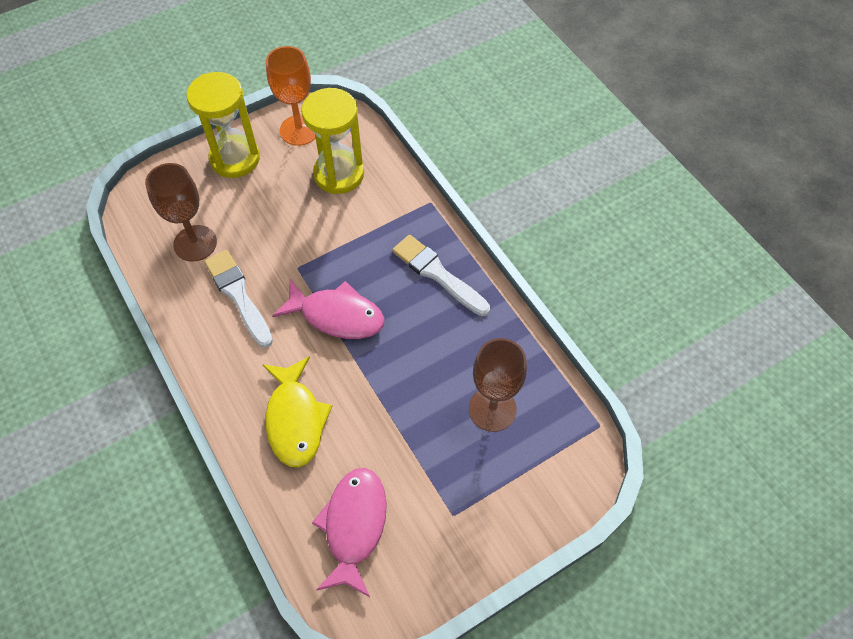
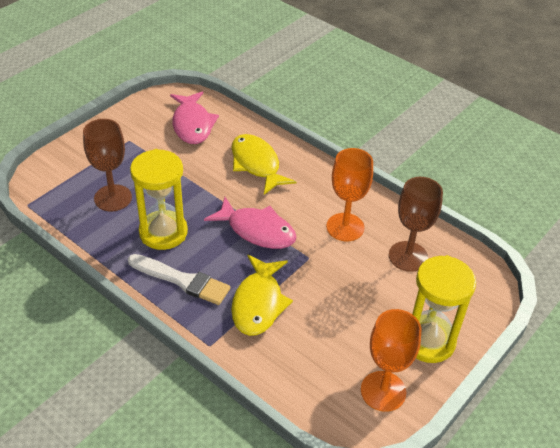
camera: 160 degrees right, 15 degrees down
white brush [204,250,273,348] -> orange goblet [326,148,373,241]
pink fish [272,279,385,339] -> pink fish turned 150 degrees counterclockwise [204,197,297,249]
yellow hourglass [301,88,364,194] -> yellow hourglass moved to [130,149,188,250]
none -> yellow fish [231,255,293,336]

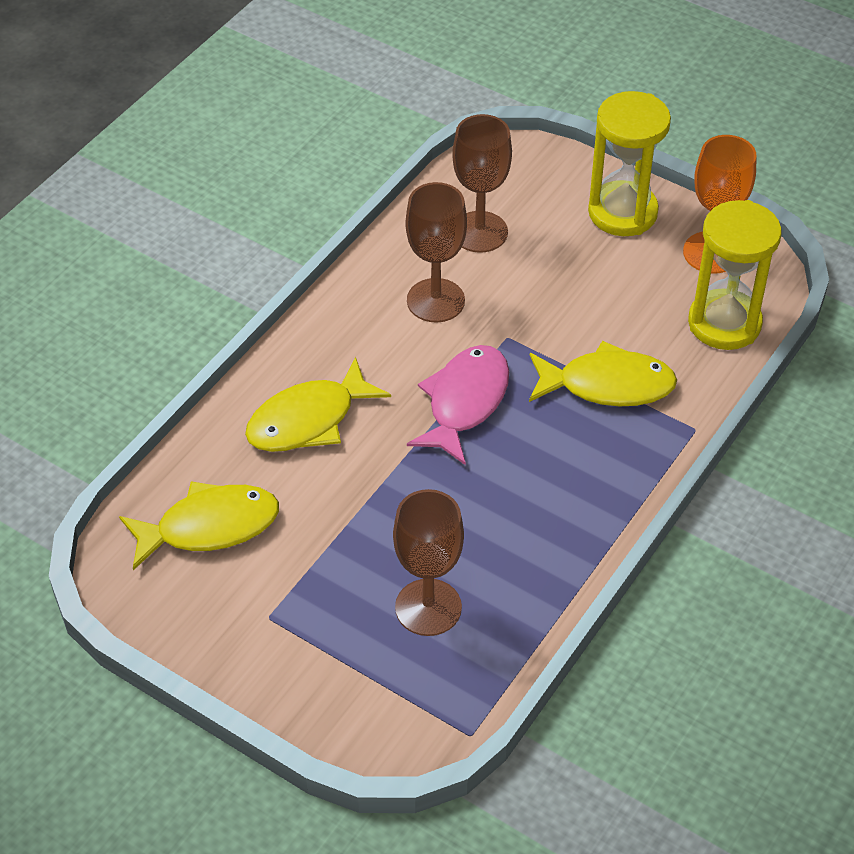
camera: 95 degrees left, 5 degrees up
white brush [128,254,231,305] -> none
yellow hourglass [130,149,188,250] -> yellow hourglass moved to [688,200,782,350]
pink fish [170,91,219,144] -> yellow fish [119,481,279,570]
orange goblet [326,148,373,241] -> brown goblet [406,182,467,323]

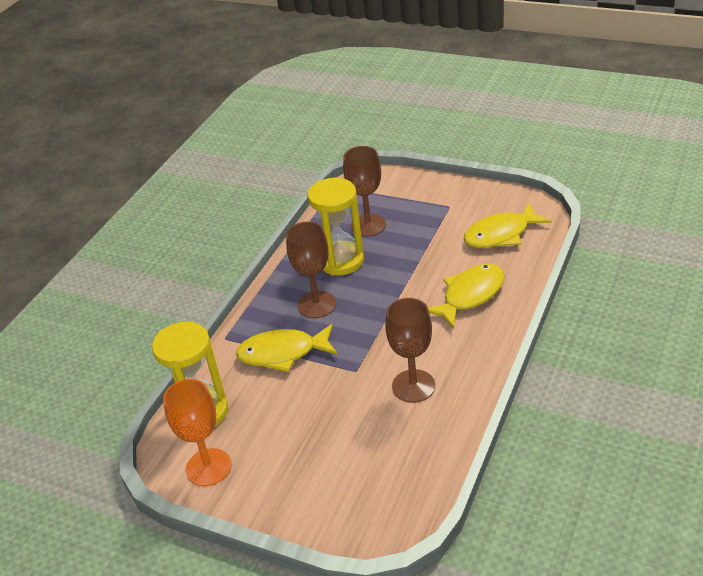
camera: 175 degrees right, 10 degrees down
pink fish [407,345,509,465] -> none
brown goblet [452,114,512,253] -> brown goblet moved to [286,221,336,318]
yellow hourglass [588,91,671,236] -> yellow hourglass moved to [307,178,364,276]

